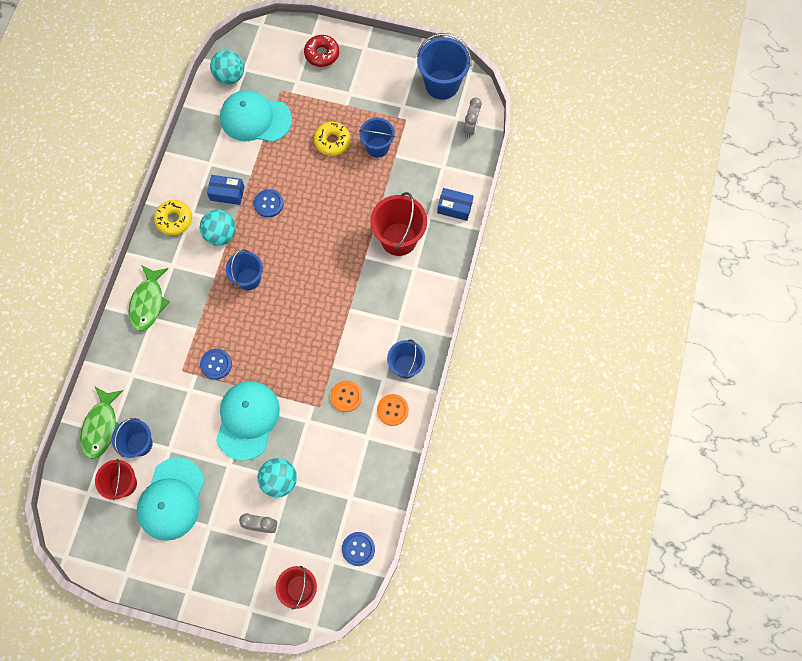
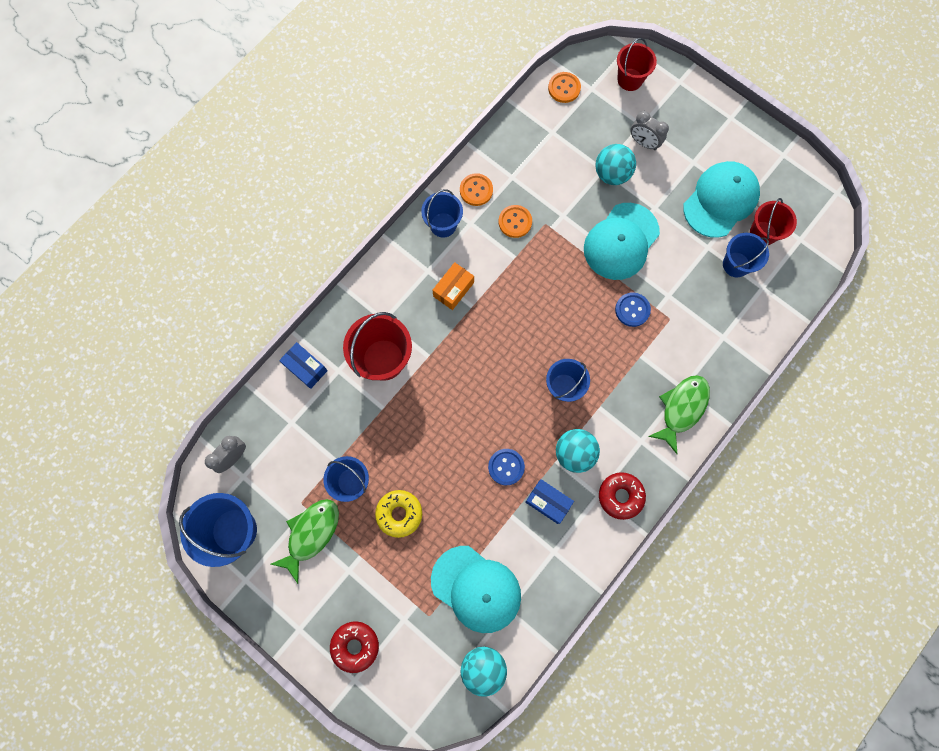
camera: 155 degrees left, 5 degrees up
green fish [80,387,123,459] -> green fish moved to [271,499,339,584]
yellow donut [154,200,192,235] -> red donut [599,472,646,520]
blue button [342,532,375,566] -> orange button [548,72,581,103]
none -> orange box [432,262,474,310]

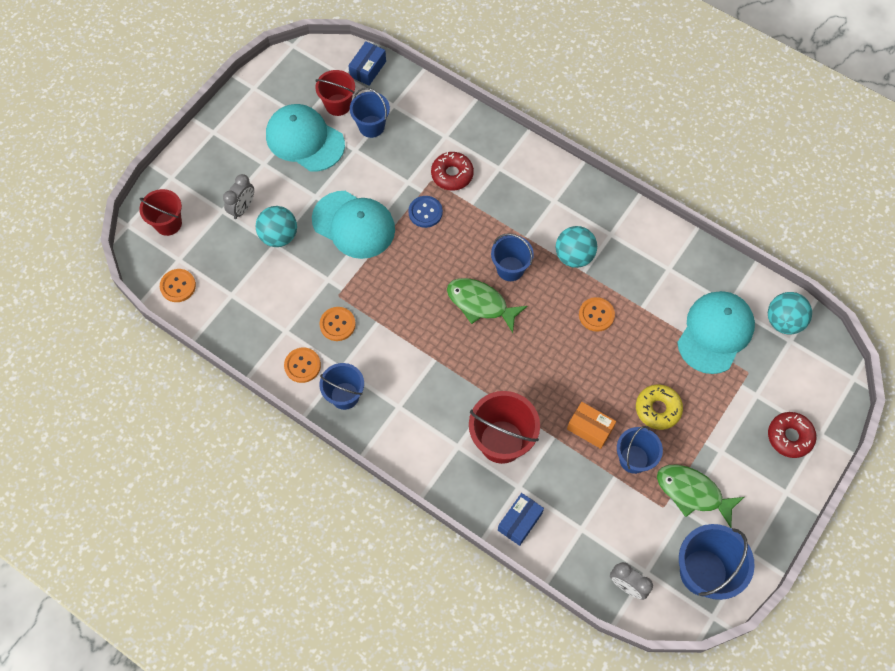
camera: 95 degrees left, 10 degrees down
orange box [432,262,474,310] -> orange box moved to [567,402,616,449]
blue button [488,449,525,485] -> orange button [579,297,615,332]
blue box [526,479,574,524] -> blue box moved to [348,41,386,86]
red donut [599,472,646,520] -> red donut moved to [431,152,474,190]
green fish [648,375,710,454] -> green fish moved to [447,278,528,333]

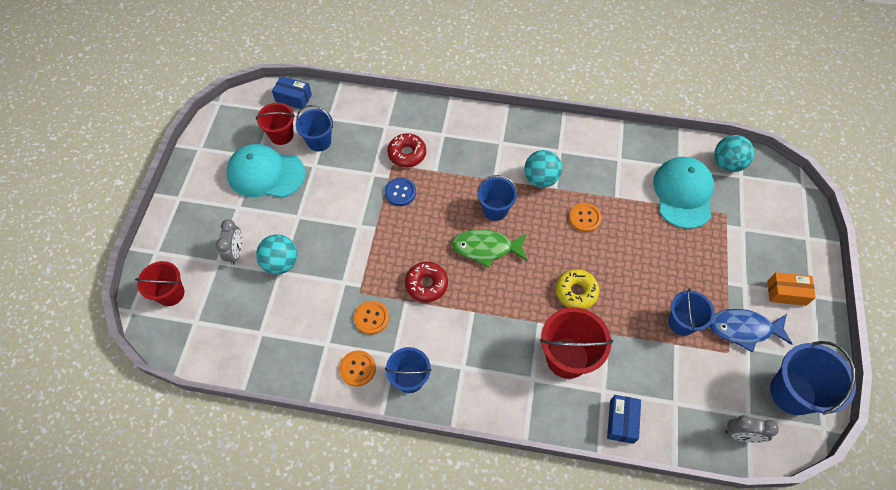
camera: 25 degrees left, 5 degrees down
orange button [160,269,196,302] -> none
turquoise cap [312,191,395,259] -> none
blue box [348,41,386,86] -> blue box turned 75 degrees counterclockwise [272,76,312,110]
orange box [567,402,616,449] -> orange box moved to [767,272,816,306]
yellow donut [636,384,683,430] -> yellow donut moved to [556,269,600,309]
green fish [657,465,744,528] -> blue fish [710,309,792,352]
red donut [768,412,816,458] -> red donut moved to [405,262,448,302]

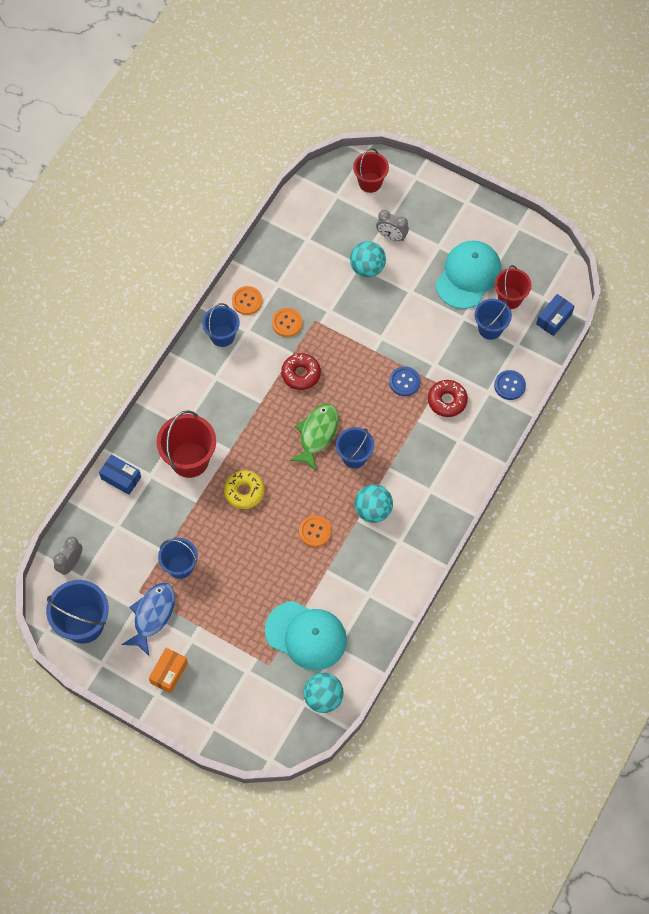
camera: 110 degrees right, 5 degrees up
none -> blue button [494,370,526,400]

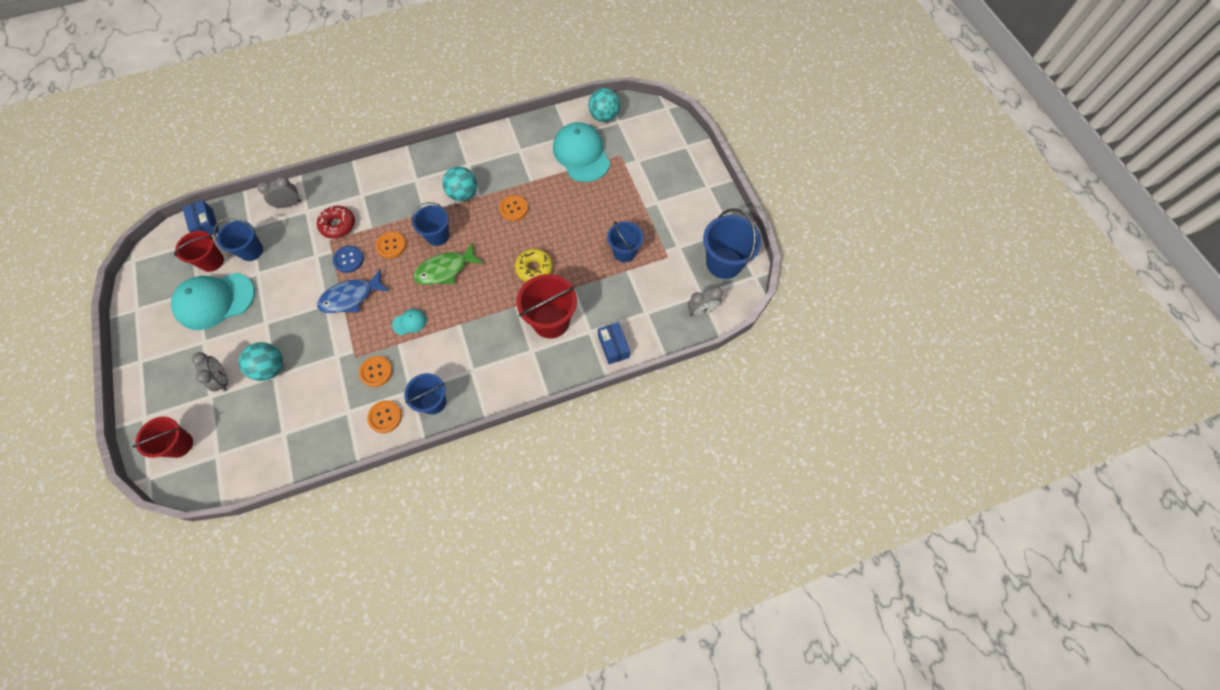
camera: 140 degrees left, 0 degrees up
blue fish [121,583,175,656] -> blue fish moved to [317,269,389,313]
orange box [149,648,188,693] -> none
red donut [281,353,321,390] -> turquoise cap [392,309,427,335]
blue button [494,370,526,400] -> grey clock [257,176,301,208]
blue box [536,294,574,336] -> blue box turned 75 degrees clockwise [182,200,219,235]
none -> orange button [376,231,406,258]

